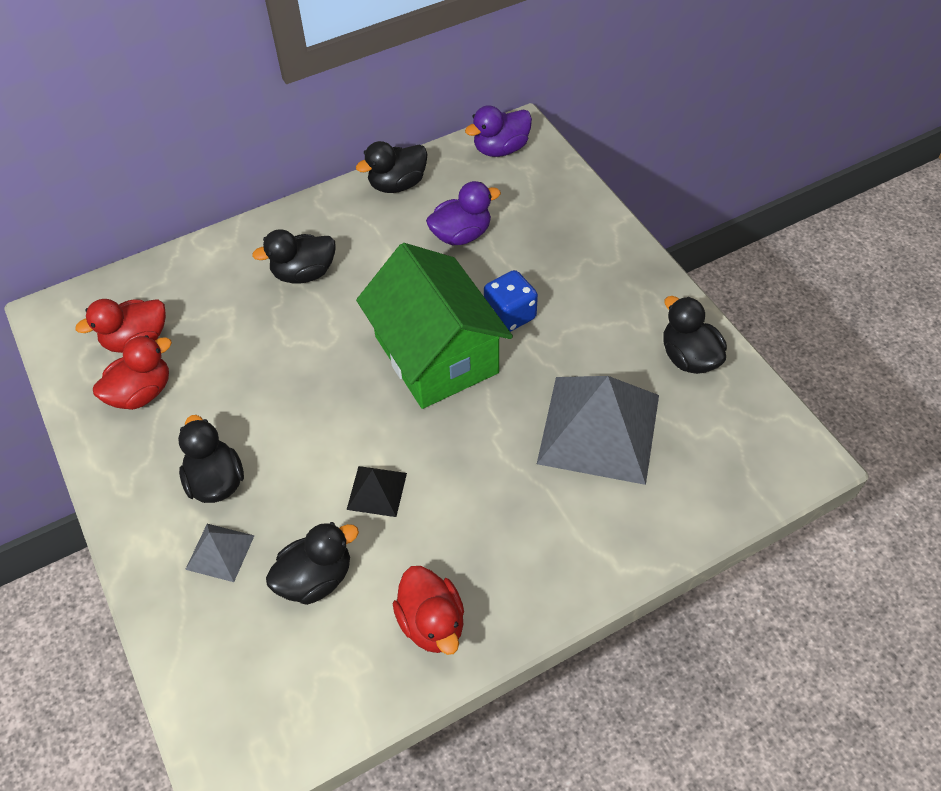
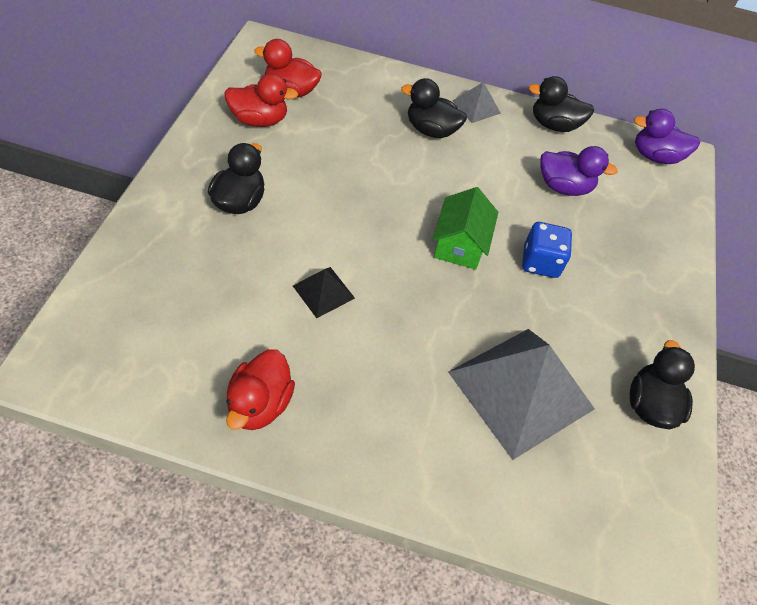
camera: 35 degrees right, 0 degrees up
grey pyramid [185,524,255,582] -> grey pyramid moved to [453,82,501,123]
black duck [266,522,359,605] -> none
green house [356,243,513,409] -> green house [432,187,498,270], size x0.55

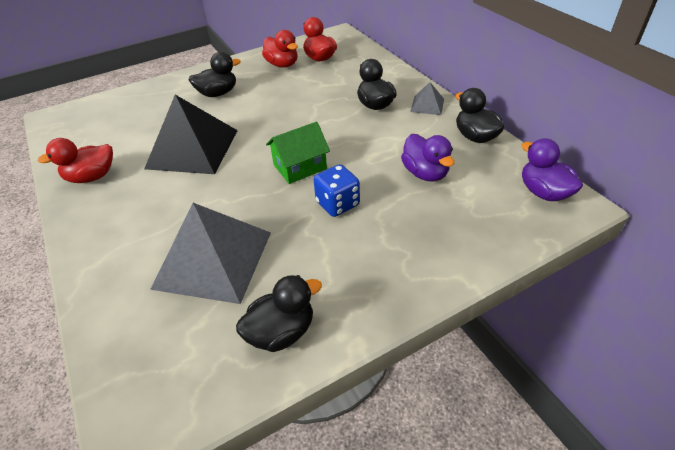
camera: 55 degrees right, 10 degrees down
black pyramid [293,267,355,318] -> black pyramid [144,95,238,174], size x2.20

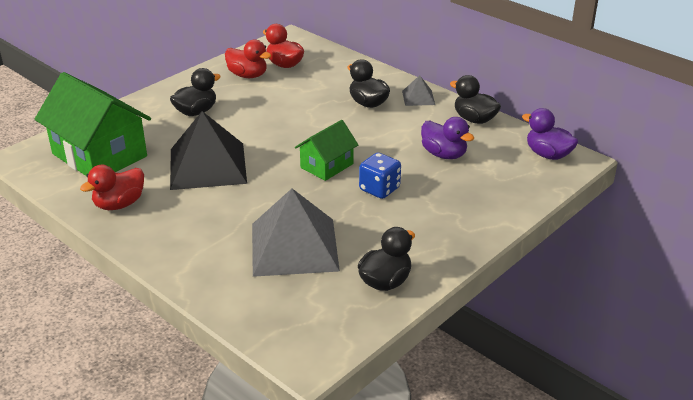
camera: 20 degrees left, 10 degrees down
none -> green house [35,72,151,176]

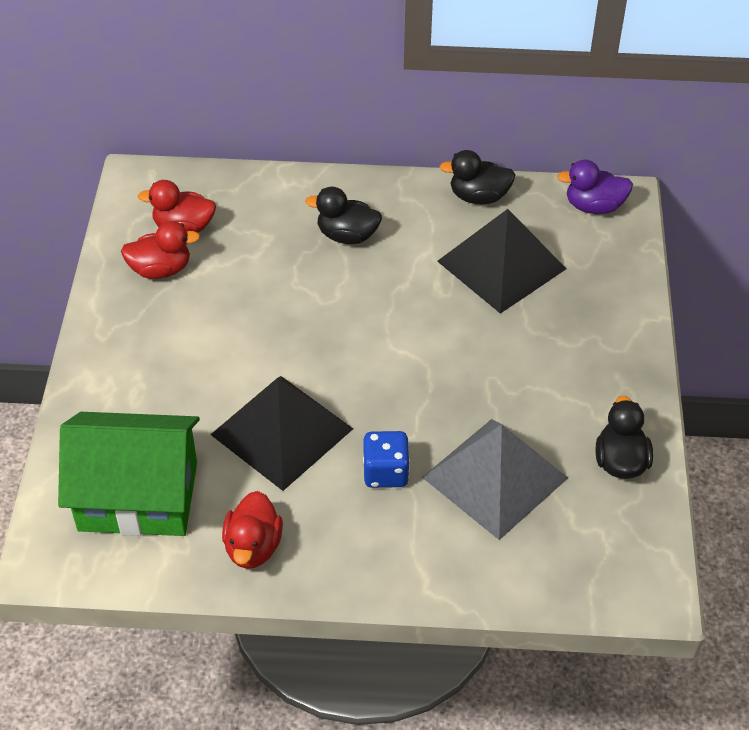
camera: 40 degrees left, 15 degrees up
black duck [170,68,221,116] -> none
green house [295,120,358,181] -> none
blue dice [359,152,401,199] -> blue dice moved to [363,431,410,488]
grey pyramid [402,75,435,106] -> none
purple duck [421,117,474,159] -> black pyramid [437,209,566,314]

